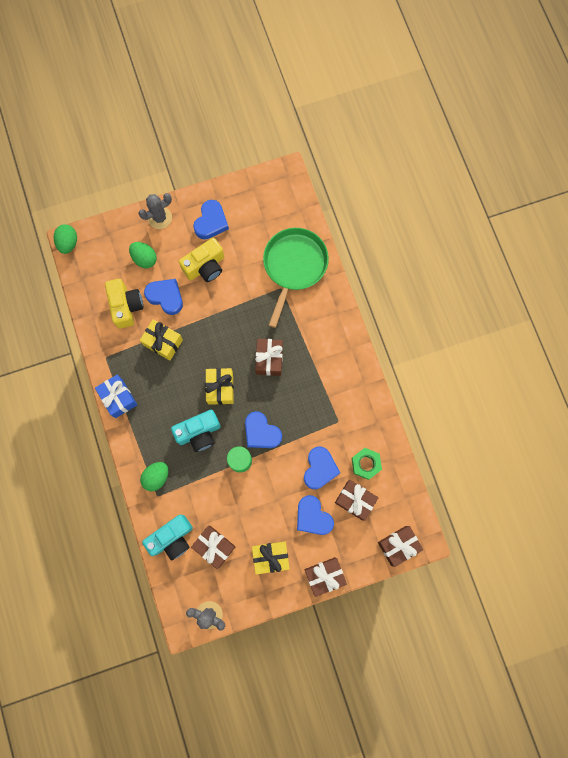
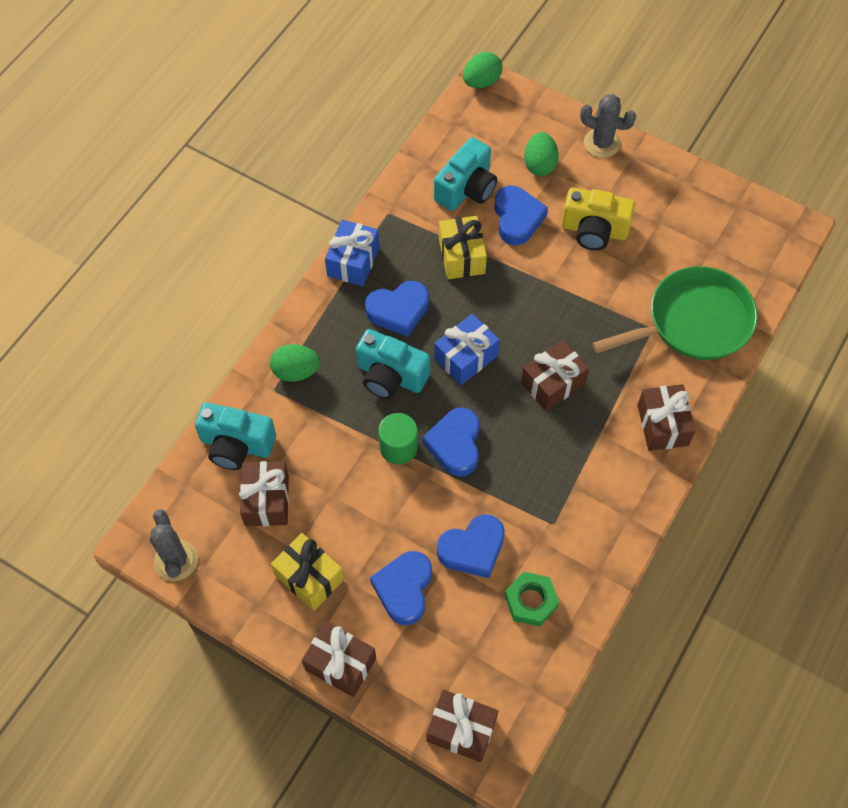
camera: 50 degrees right, 15 degrees down
yellow camera [105,279,143,329] -> turquoise camera [434,137,497,211]
blue heart [193,200,229,239] -> blue heart moved to [365,281,429,337]
yellow gift [205,368,234,405] -> blue gift [434,314,500,385]
brown gift [335,480,378,521] -> brown gift moved to [637,384,696,451]

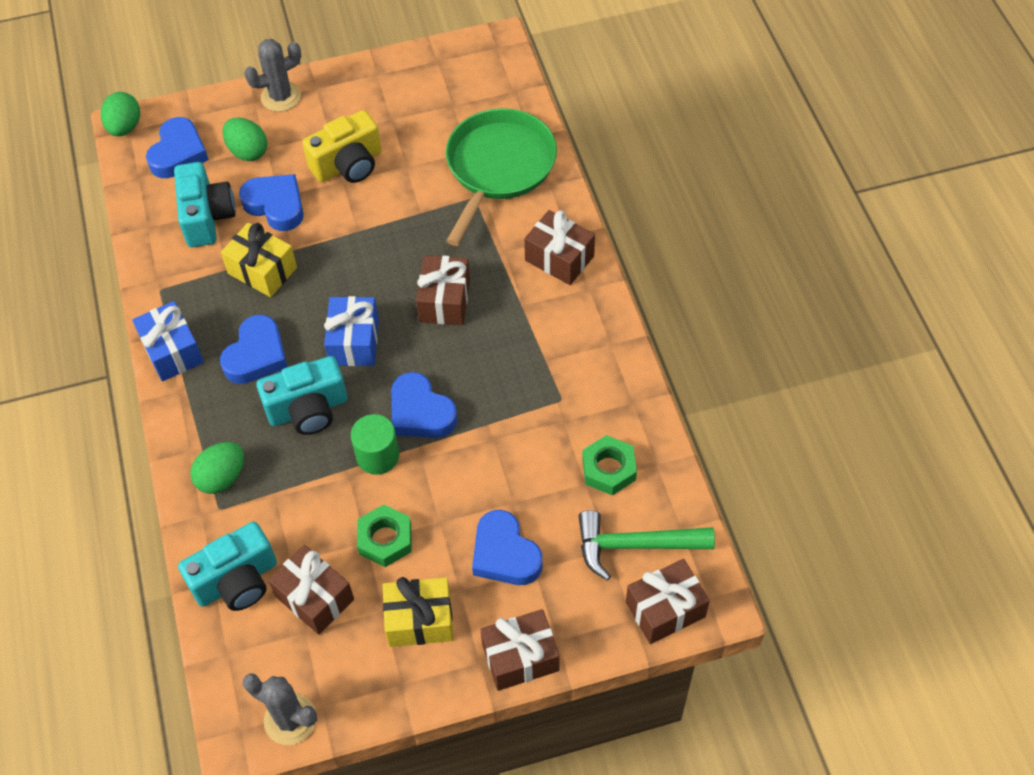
camera: 45 degrees left, 5 degrees down
blue heart [437,514,505,578] -> blue heart moved to [146,117,209,178]
none -> green nut [357,505,411,567]
none -> green hammer [578,510,715,581]

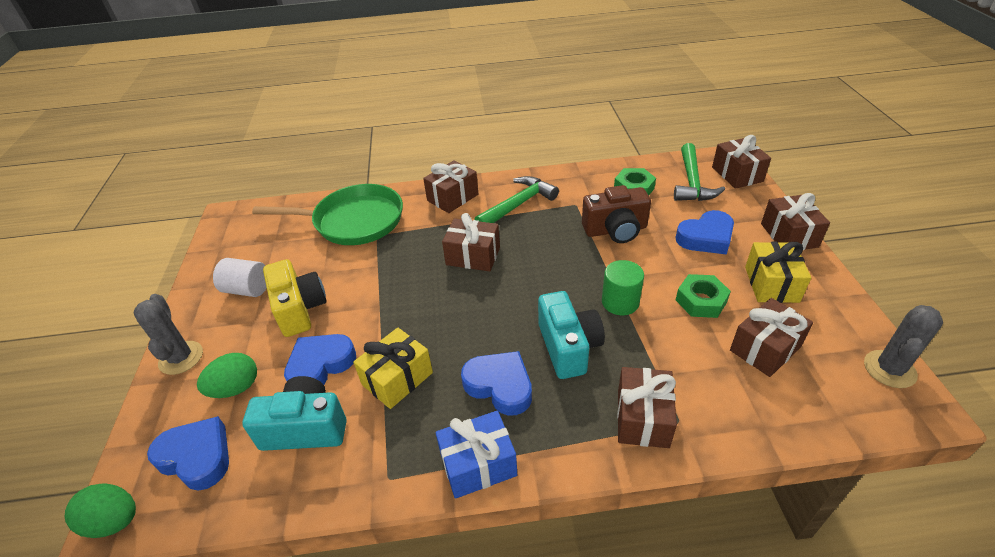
camera: 80 degrees left, 15 degrees down
turquoise camera [178,522,277,611] -> none
green egg [190,442,244,494] -> brown gift [617,367,677,448]
blue gift [324,296,379,366] -> none
blue heart [391,372,458,438] -> none
green pan [446,108,557,246] -> green pan turned 150 degrees clockwise [252,184,403,245]
none -> white cylinder [213,258,267,297]
none -> green hammer [474,176,559,223]
none -> brown camera [582,185,651,243]

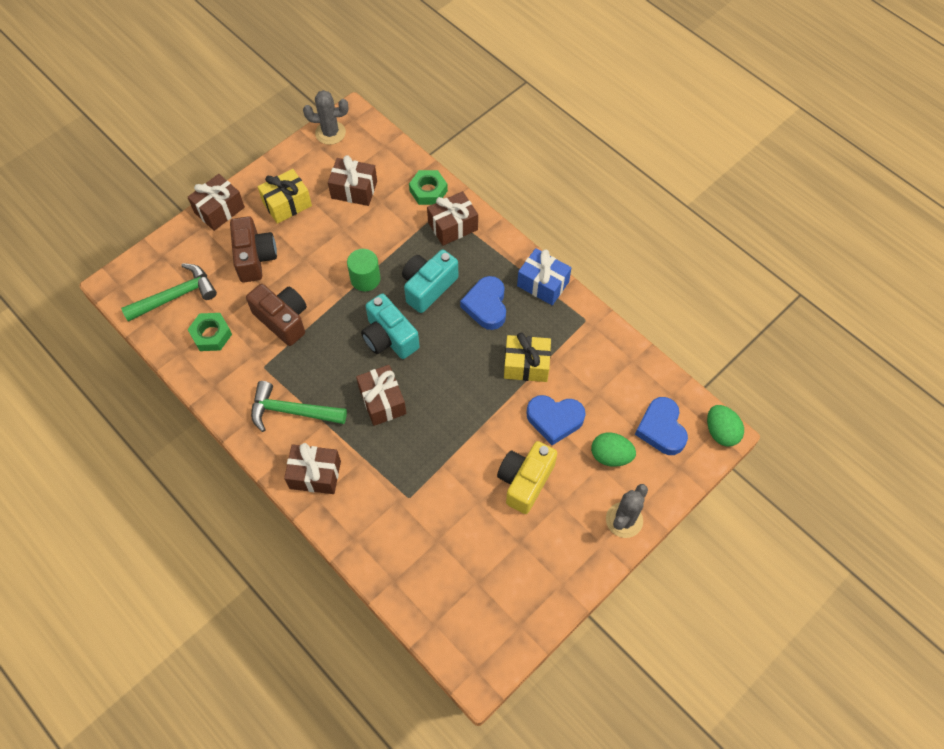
camera: 130 degrees left, 20 degrees up
white cylinder [213,258,267,297] -> none
turquoise camera [242,376,347,451] -> turquoise camera moved to [361,294,420,359]
green pan [252,184,403,245] -> none
blue heart [675,210,734,255] -> brown camera [230,216,277,283]
green nut [676,274,731,318] -> green nut moved to [409,170,448,205]
brown gift [712,135,771,189] -> none

